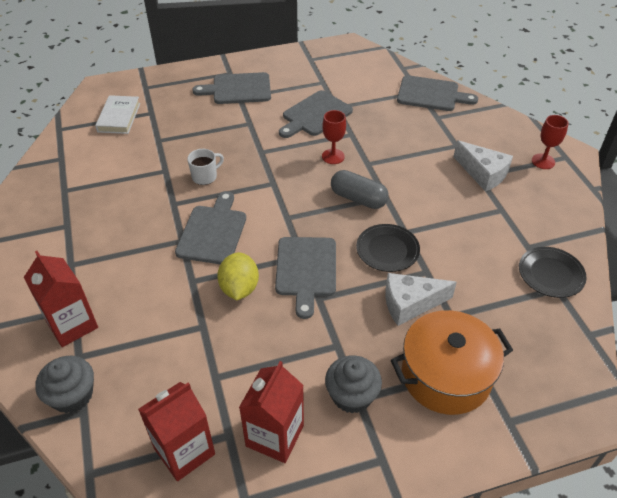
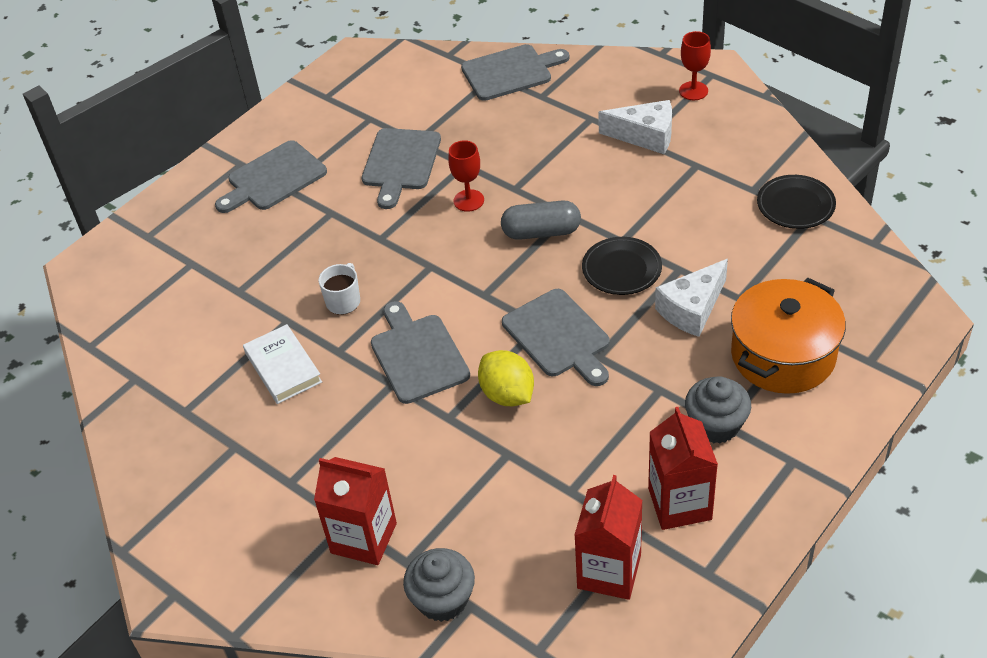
camera: 30 degrees left, 0 degrees up
white book [95,95,140,134] -> white book moved to [243,324,322,404]

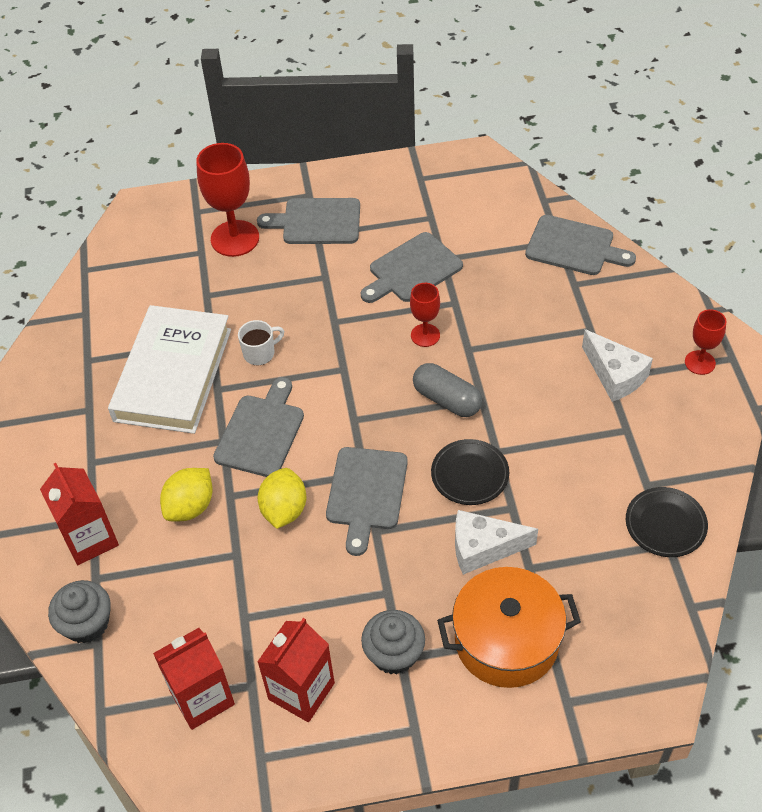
camera: 40 degrees right, 5 degrees up
white book [243,324,322,404] -> white book [108,305,231,434], size x1.94
none -> yellow lemon [160,468,213,521]
none -> red goblet [196,143,259,257]

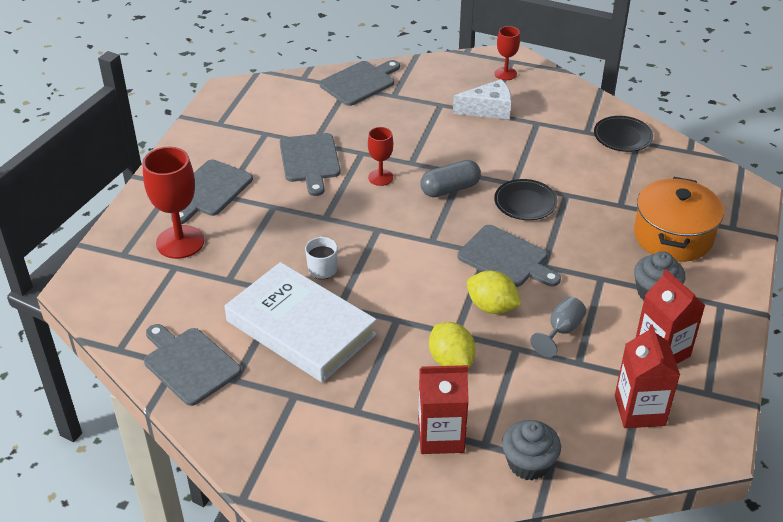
camera: 65 degrees left, 10 degrees down
grey cutting board [213,377,304,477] -> grey cutting board moved to [144,324,241,406]
white cheese [455,510,538,575] -> none
none -> grey goblet [530,296,586,357]

